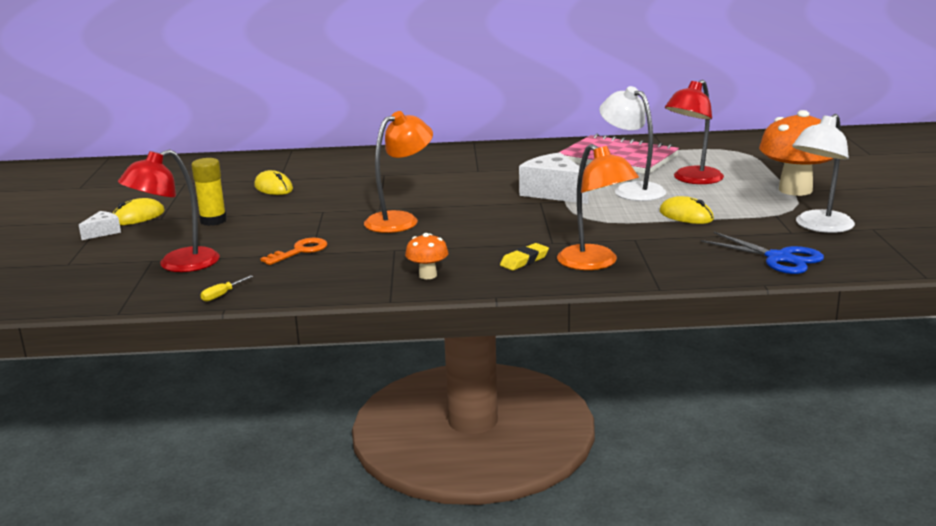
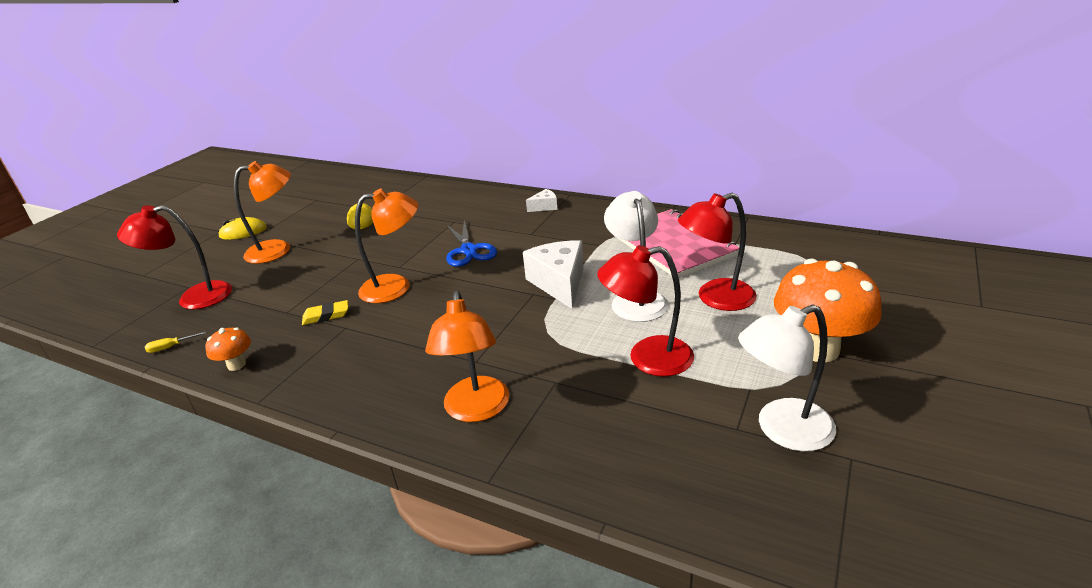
camera: 30 degrees right, 10 degrees up
white cheese [79,211,121,240] -> white cheese moved to [526,189,557,212]
yellow glue stick [191,158,227,226] -> orange lamp [234,161,291,264]
orange key [260,238,328,265] -> none
orange mushroom [405,233,448,279] -> orange mushroom moved to [205,327,251,371]
yellow eraser [500,243,549,270] -> yellow eraser moved to [302,300,348,325]
yellow mouse [660,196,714,224] -> red lamp [597,245,694,377]
blue scissors [700,232,824,274] -> blue scissors moved to [446,220,497,267]

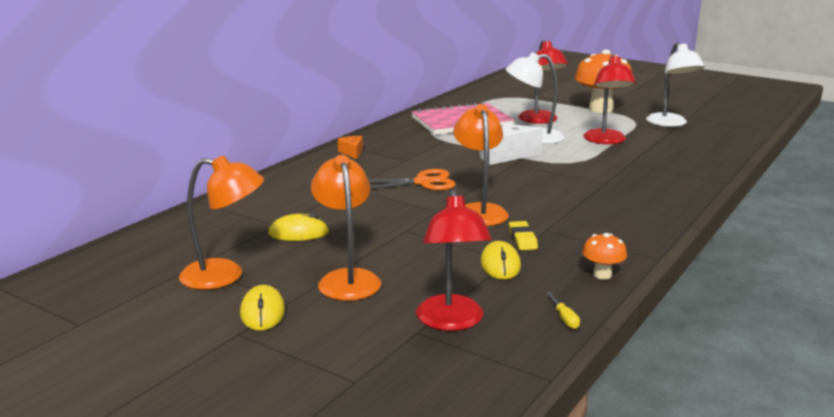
camera: 85 degrees left, 10 degrees down
orange lamp [425,291,509,422] -> orange lamp moved to [179,155,264,290]
blue scissors [446,220,497,267] -> orange scissors [369,169,456,190]
white cheese [526,189,557,212] -> orange cheese [338,136,363,159]
none -> yellow mouse [481,241,521,280]

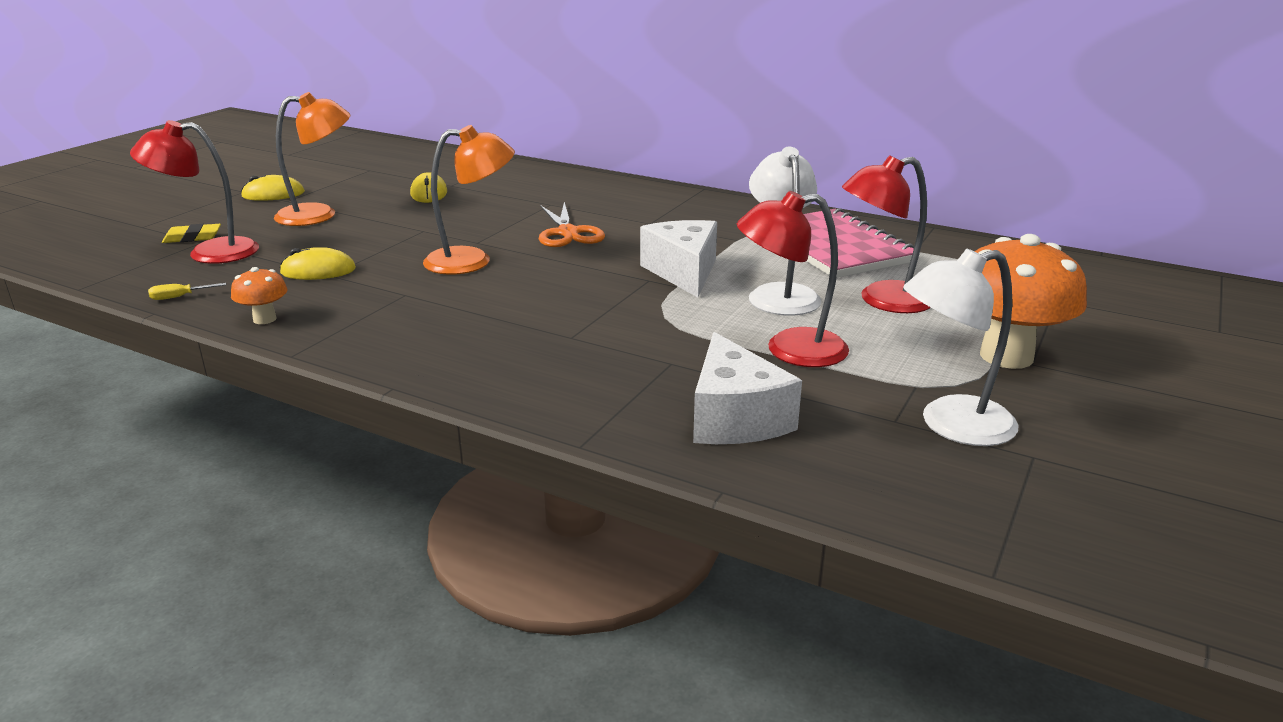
camera: 85 degrees right, 5 degrees up
orange lamp [179,155,264,290] -> none
orange cheese [338,136,363,159] -> none
yellow eraser [509,221,538,250] -> yellow eraser moved to [162,224,221,243]
none -> white cheese [693,332,802,444]

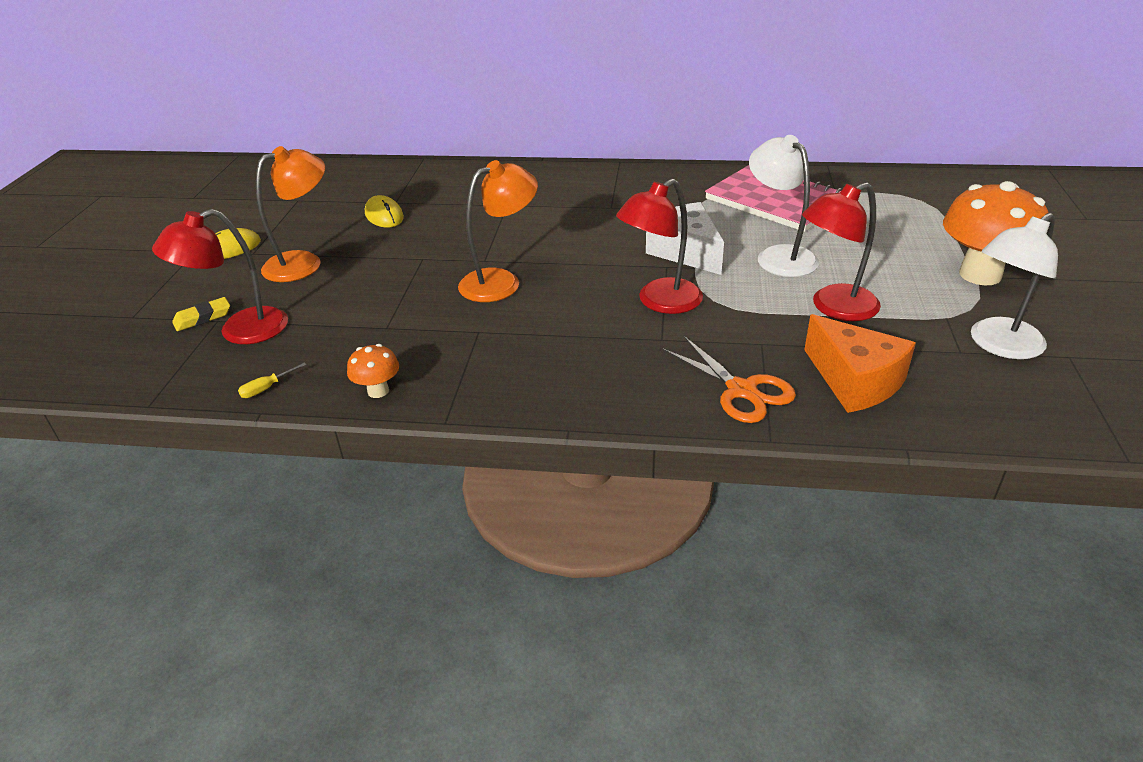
camera: 20 degrees left, 10 degrees up
yellow mouse [279,247,356,280] -> none
orange scissors [539,202,605,247] -> orange scissors moved to [662,336,796,423]
white cheese [693,332,802,444] -> orange cheese [804,314,916,413]
red lamp [842,155,931,313] -> red lamp moved to [616,179,703,314]

